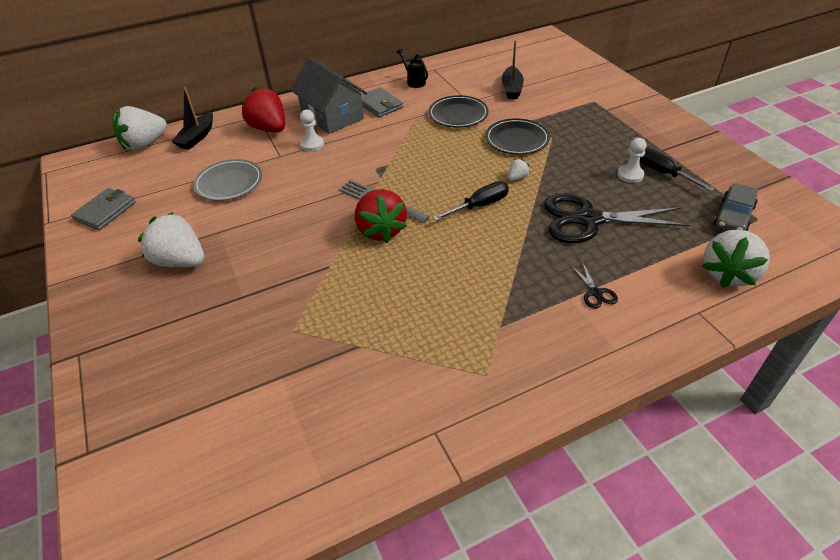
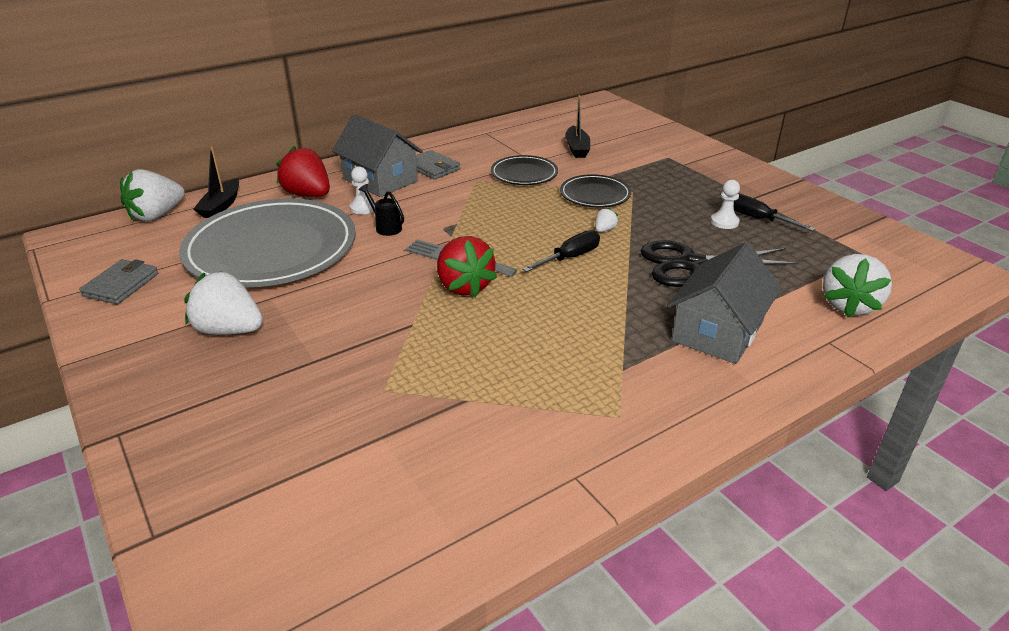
camera: 10 degrees left, 10 degrees down
grey plate [193,159,262,201] -> grey plate [179,198,356,287], size x2.12
black watering can [396,48,428,88] -> black watering can moved to [359,184,404,236]
black scissors [571,262,618,309] -> grey house [667,242,782,364]
grey car [714,183,758,231] -> none

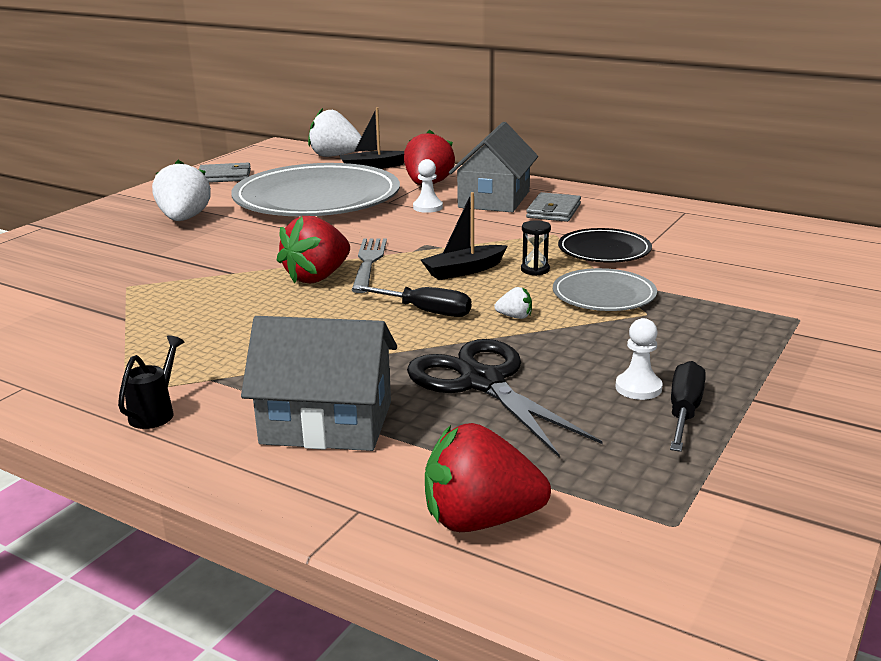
camera: 65 degrees right, 10 degrees down
black watering can [359,184,404,236] -> black watering can moved to [118,335,184,429]
black plate [560,174,631,208] -> grey plate [553,268,657,311]
black boat [565,95,590,158] -> black boat moved to [421,192,508,280]
white strawberry [823,254,892,318] -> red strawberry [425,423,551,532]
none -> black hourglass [521,220,551,276]

